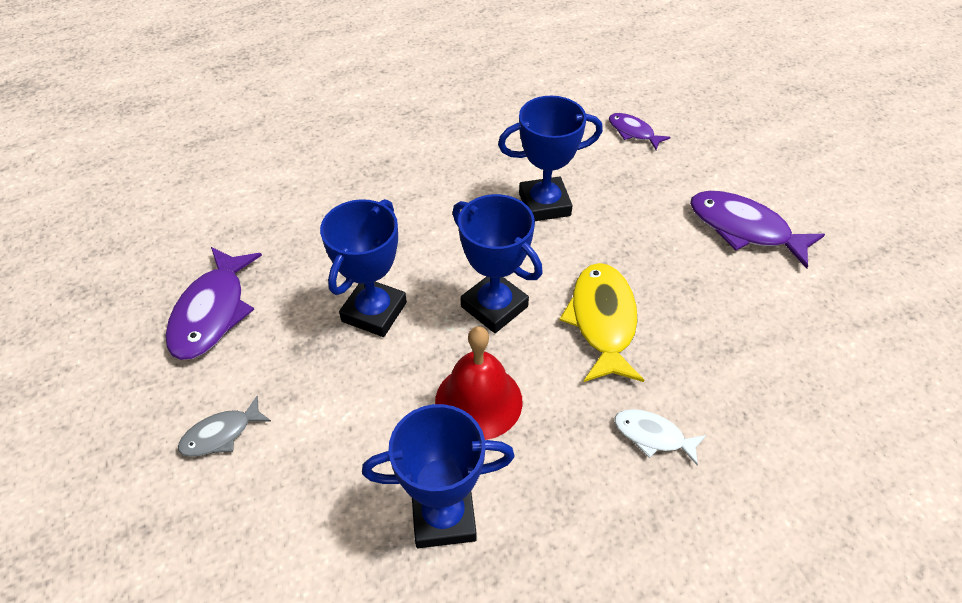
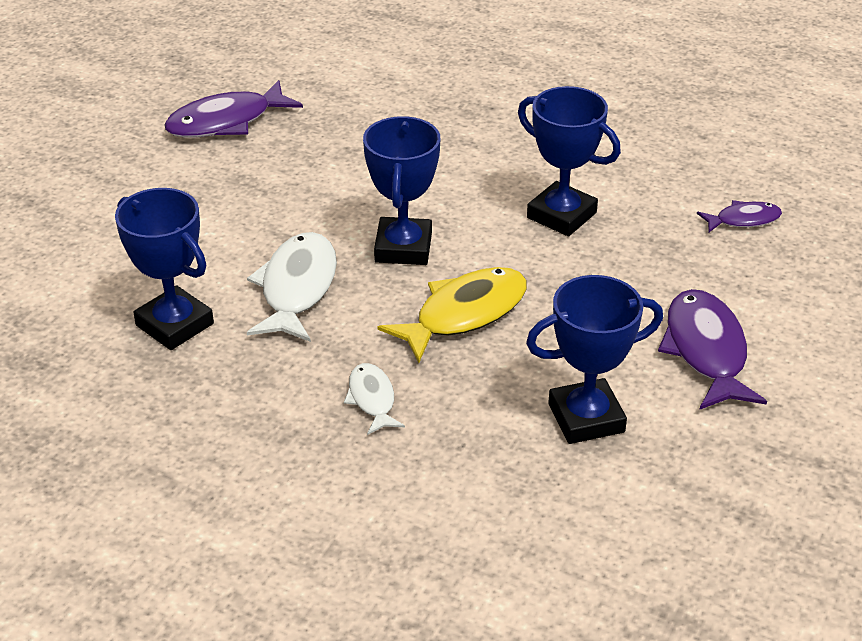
camera: 50 degrees right, 10 degrees down
grey fish [178,396,271,457] -> none
blue trophy [320,199,407,337] -> blue trophy moved to [526,275,663,444]
red bell [435,326,523,440] -> white fish [247,232,337,342]
purple fish [609,113,671,150] -> purple fish turned 75 degrees clockwise [697,200,782,232]

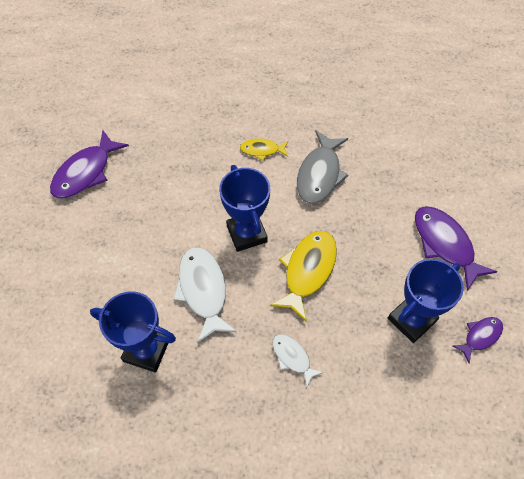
camera: 25 degrees left, 20 degrees up
blue trophy [518,86,621,236] -> grey fish [297,130,348,204]
purple fish [697,200,782,232] -> purple fish moved to [453,317,503,363]
none -> yellow fish [240,139,288,161]

